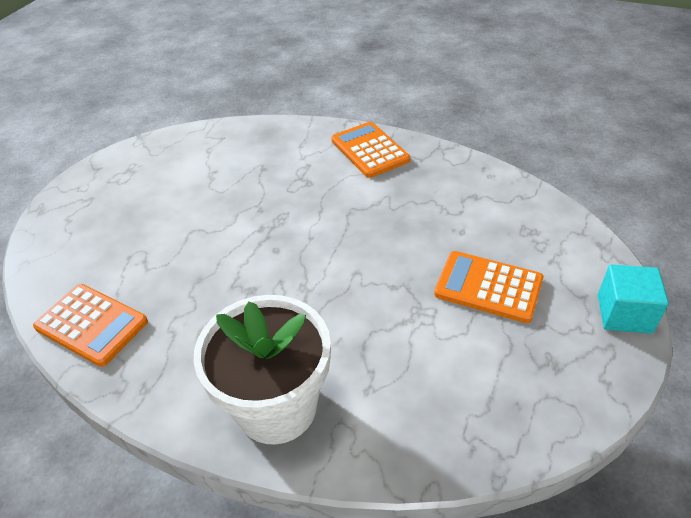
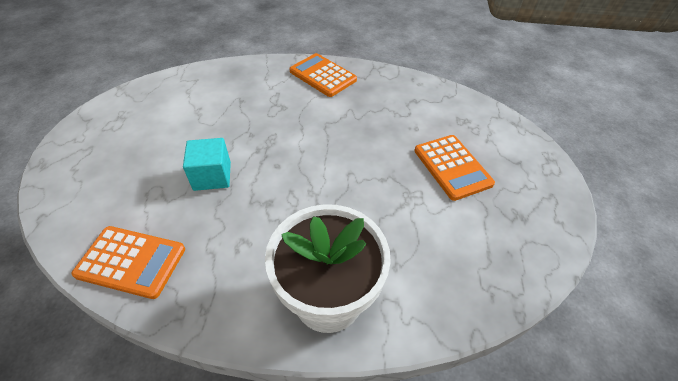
camera: 20 degrees left, 5 degrees up
orange calculator [434,251,543,323] -> orange calculator turned 120 degrees counterclockwise [414,135,495,201]
turquoise cube [598,264,669,334] -> turquoise cube moved to [183,138,231,191]

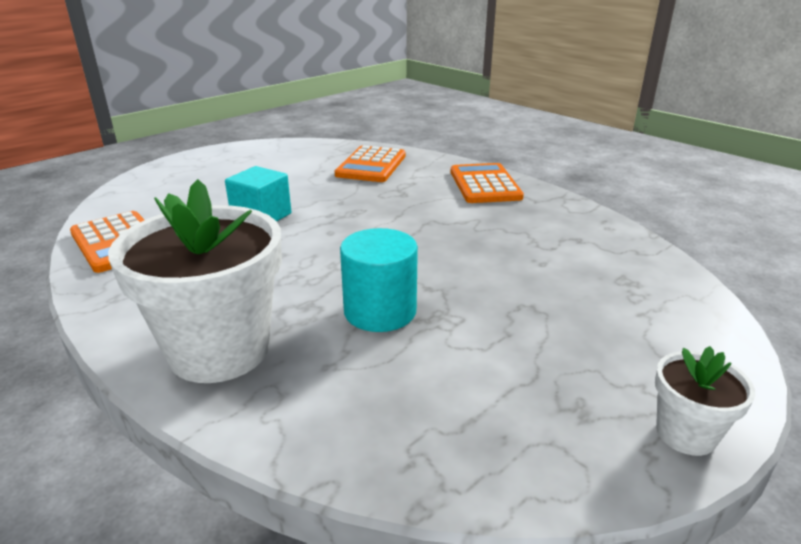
camera: 40 degrees right, 20 degrees down
orange calculator [414,135,495,201] -> orange calculator moved to [335,145,406,182]
none -> turquoise cylinder [340,228,418,332]
none -> white flower pot [655,346,755,456]

